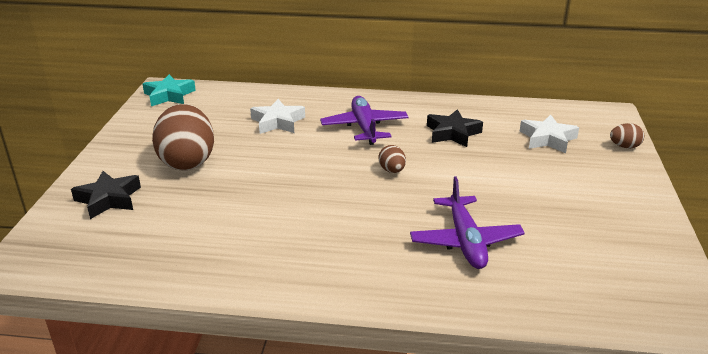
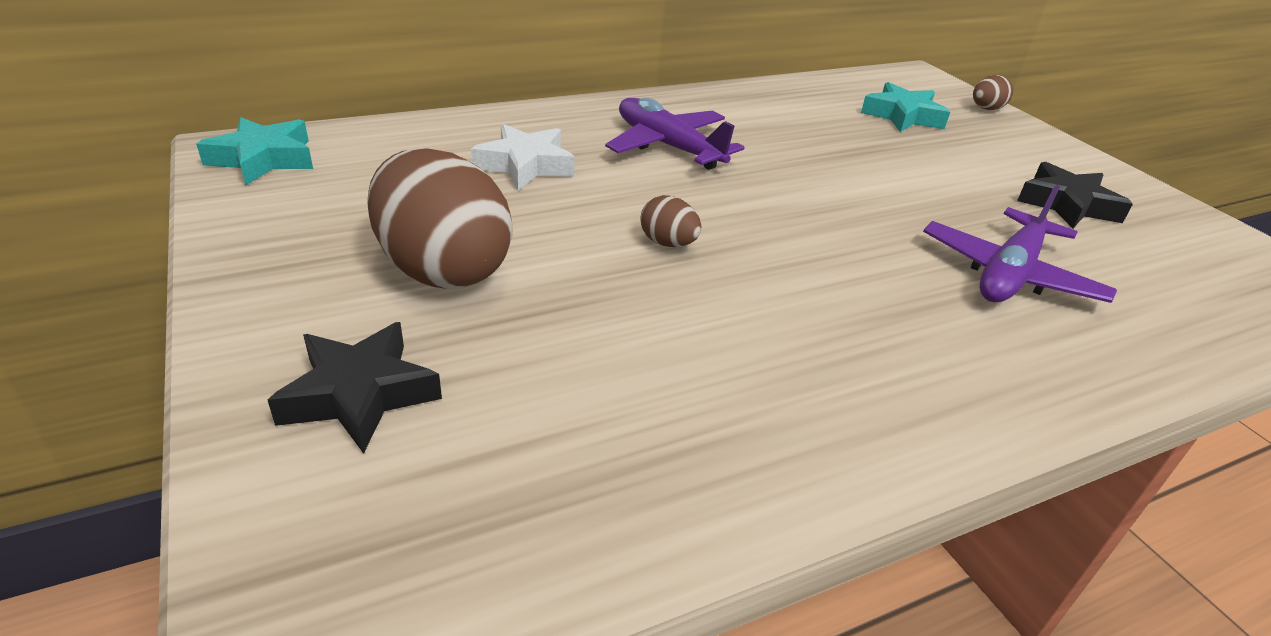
camera: 35 degrees left, 5 degrees up
brown egg [378,145,406,173] -> brown egg moved to [641,195,701,247]
purple plane [410,176,525,269] -> purple plane turned 75 degrees clockwise [923,185,1117,303]
black star [427,109,483,147] -> black star moved to [1017,162,1133,228]
white star [520,115,579,153] -> turquoise star [861,82,950,132]

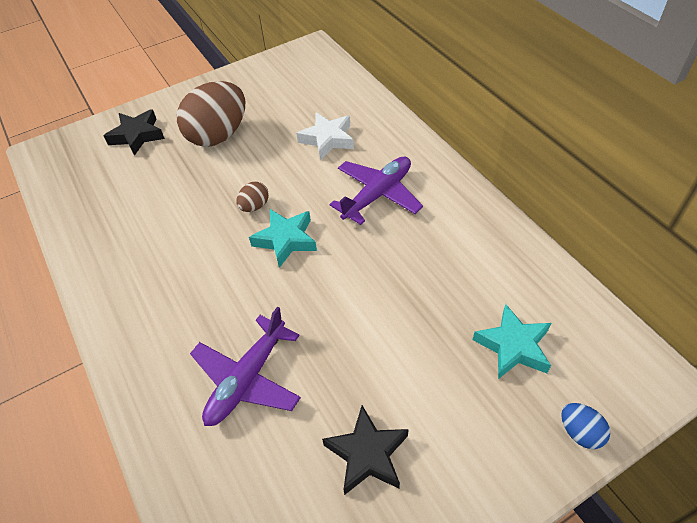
camera: 90 degrees right, 15 degrees up
turquoise star [196,117,313,185] -> turquoise star moved to [249,209,317,268]
purple plane [923,185,1117,303] -> purple plane turned 90 degrees counterclockwise [190,306,301,426]
brown egg [973,75,1013,110] -> blue egg [561,403,610,449]

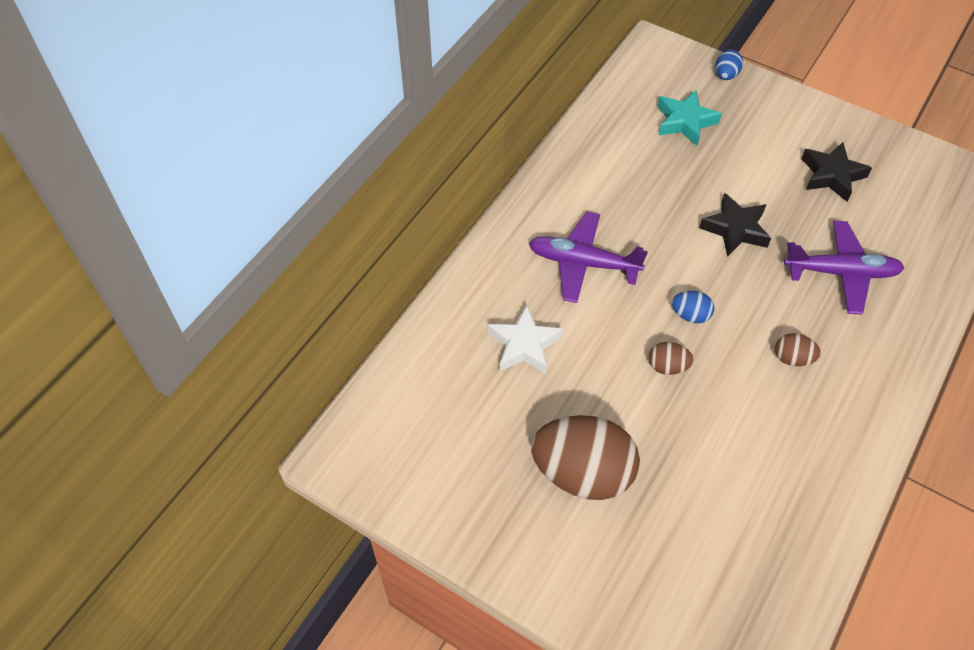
camera: 120 degrees left, 5 degrees up
black star [104,109,165,156] -> black star moved to [699,193,771,257]
turquoise star [249,209,317,268] -> blue egg [672,291,715,323]
none -> brown egg [775,333,821,366]

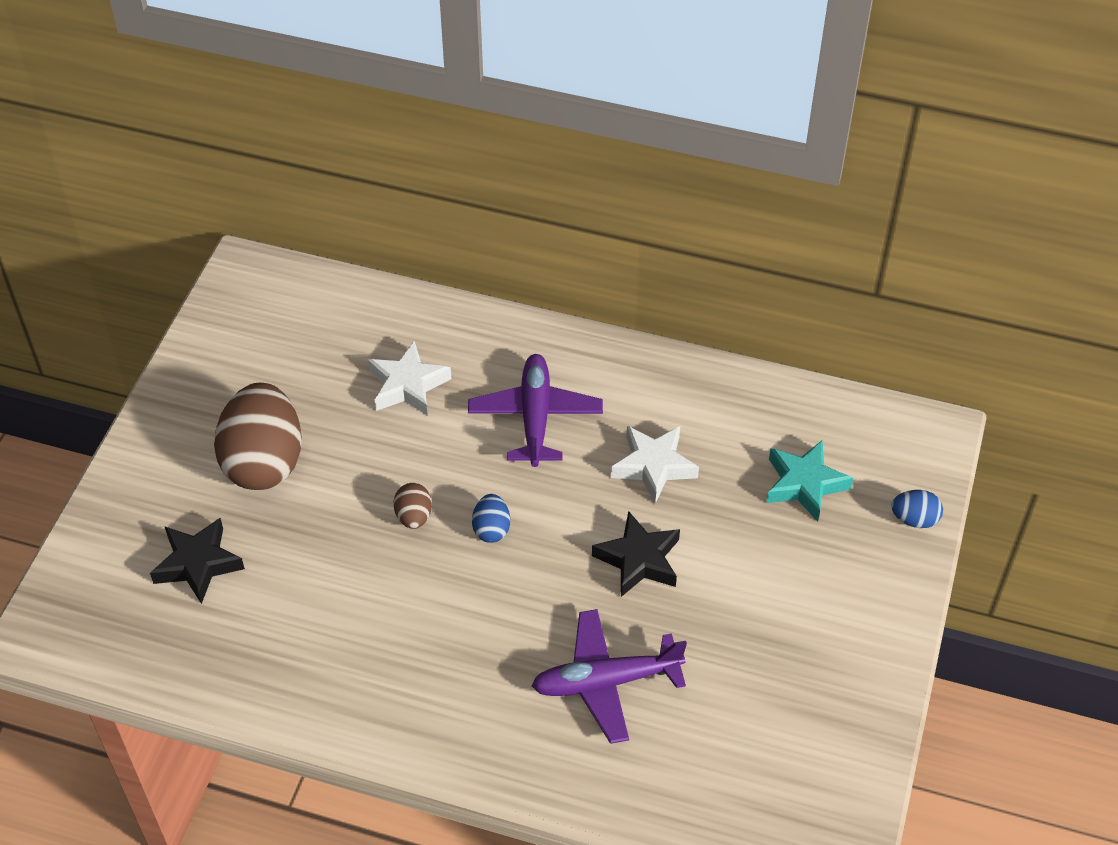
camera: 75 degrees right, 5 degrees down
brown egg [775,333,821,366] -> none
purple plane [784,221,904,315] -> purple plane turned 90 degrees clockwise [532,609,687,744]
black star [801,142,872,202] -> black star moved to [150,518,245,604]
none -> white star [611,426,699,504]

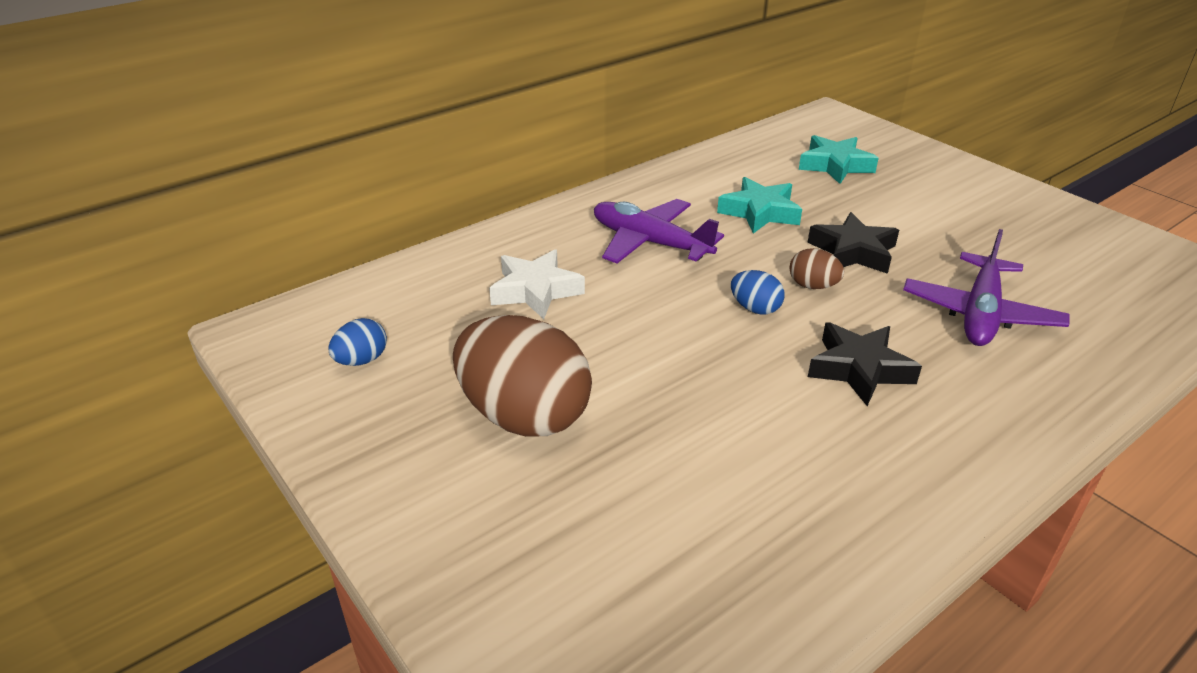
camera: 55 degrees left, 15 degrees down
black star [150,518,245,604] -> black star moved to [808,322,922,406]
brown egg [394,483,432,529] -> brown egg moved to [789,248,844,289]
white star [611,426,699,504] -> turquoise star [717,177,802,234]
blue egg [891,490,943,528] -> blue egg moved to [328,318,387,366]

